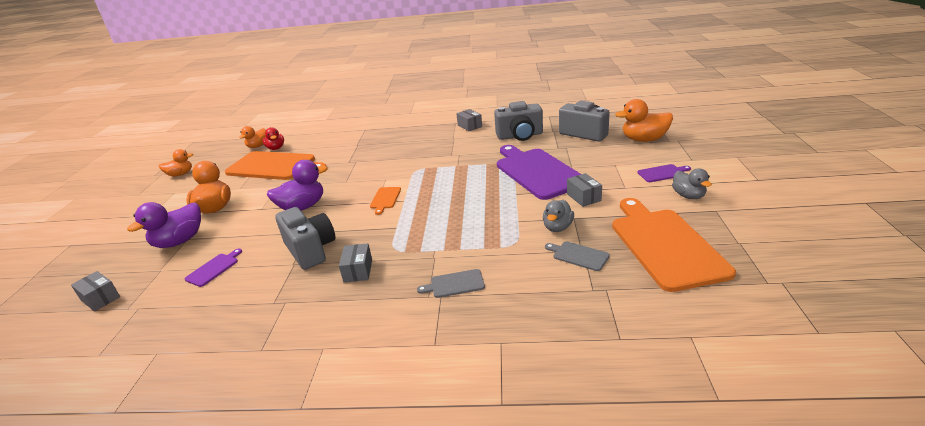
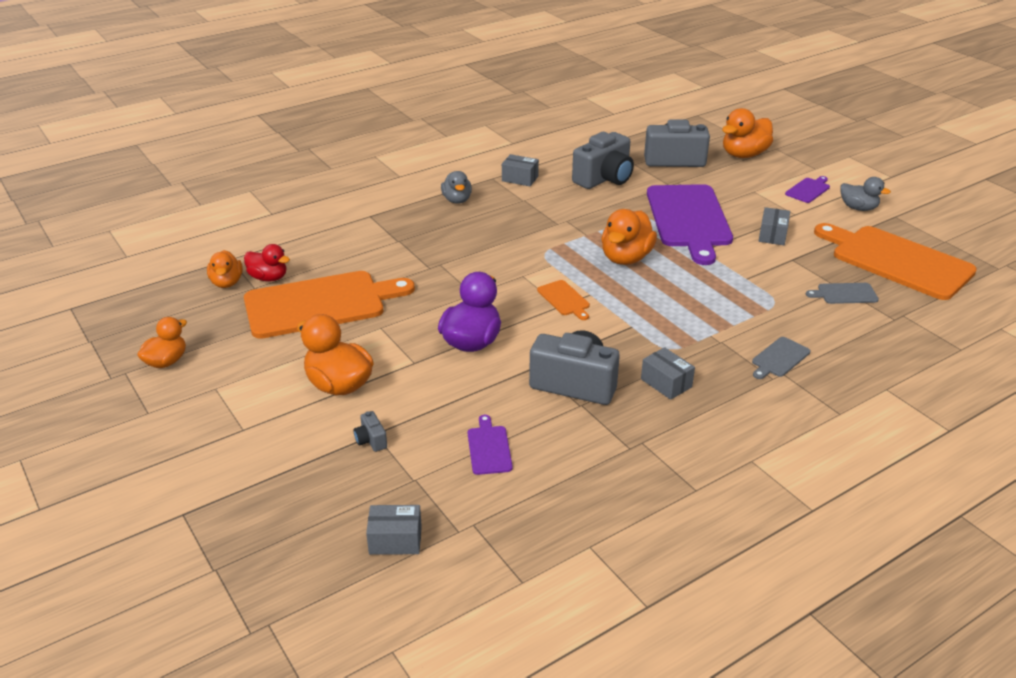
camera: 40 degrees left, 5 degrees up
purple duck [127,202,201,248] -> grey camera [354,411,387,452]
purple cutting board [497,145,581,200] -> purple cutting board turned 120 degrees counterclockwise [647,184,733,265]
grey duck [543,200,574,232] -> grey duck moved to [441,171,472,204]
grey box [567,173,602,207] -> grey box turned 75 degrees clockwise [759,207,790,245]
none -> orange duck [601,209,657,265]

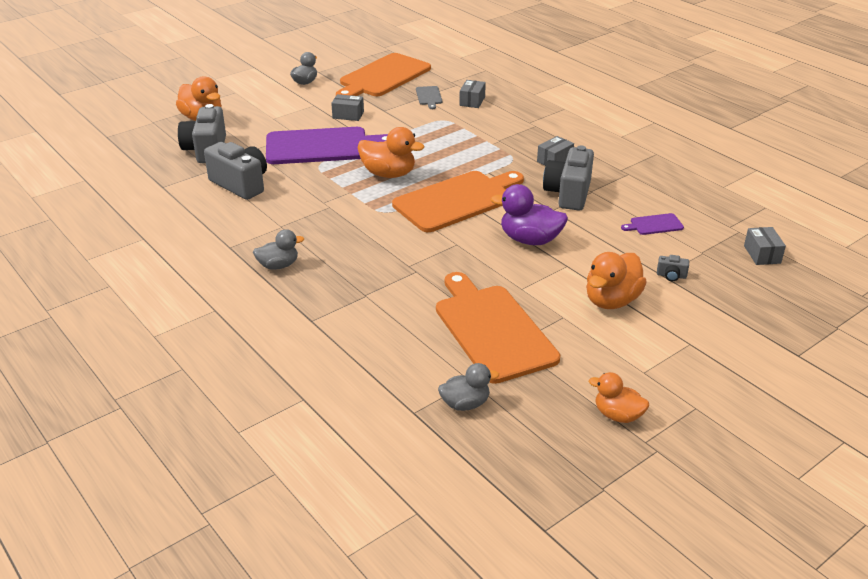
camera: 95 degrees left, 0 degrees up
orange duck [207,250,243,288] -> grey duck [438,363,499,411]
red duck [244,244,290,282] -> none
grey camera [354,411,387,452] -> grey camera turned 45 degrees clockwise [657,255,689,281]
grey box [502,154,539,186] -> grey box moved to [459,80,486,108]
orange cutting board [537,280,590,320] -> orange cutting board [392,171,524,232], size x2.40
grey cutting board [752,337,811,379] -> none
purple cutting board [785,176,830,203] -> none

